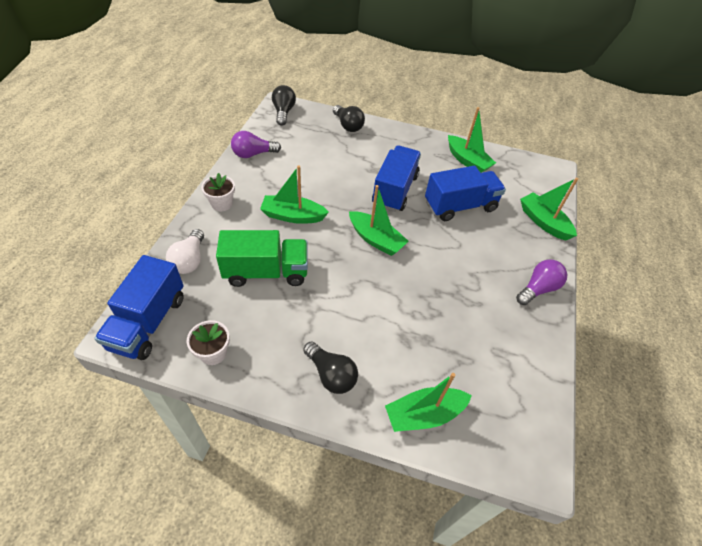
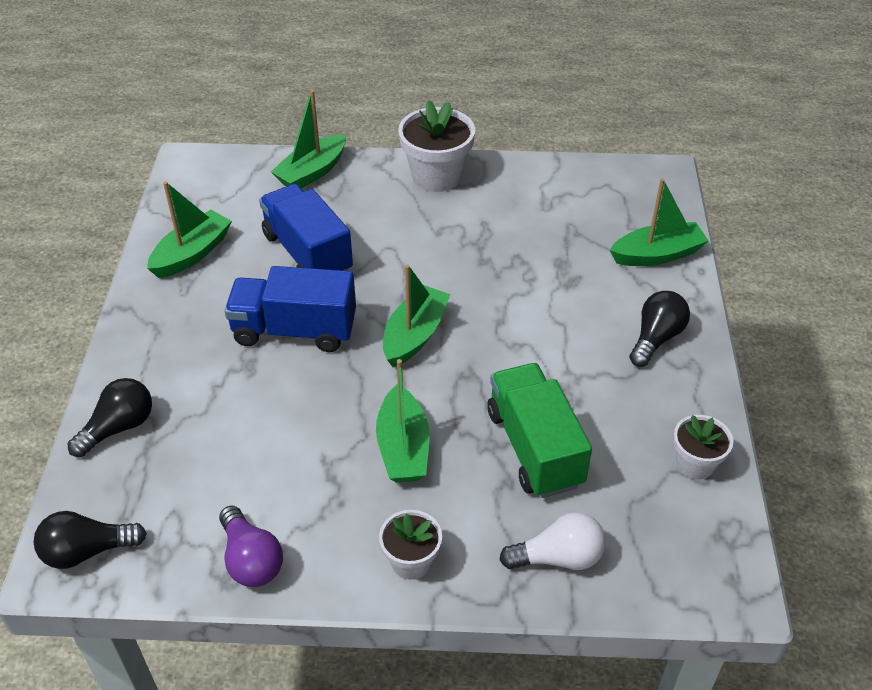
camera: 100 degrees left, 5 degrees down
blue truck [94,255,184,360] -> none
green boat [385,373,472,432] -> green boat turned 75 degrees counterclockwise [610,178,709,266]
purple light bulb [516,260,567,305] -> white flower pot [398,100,475,192]

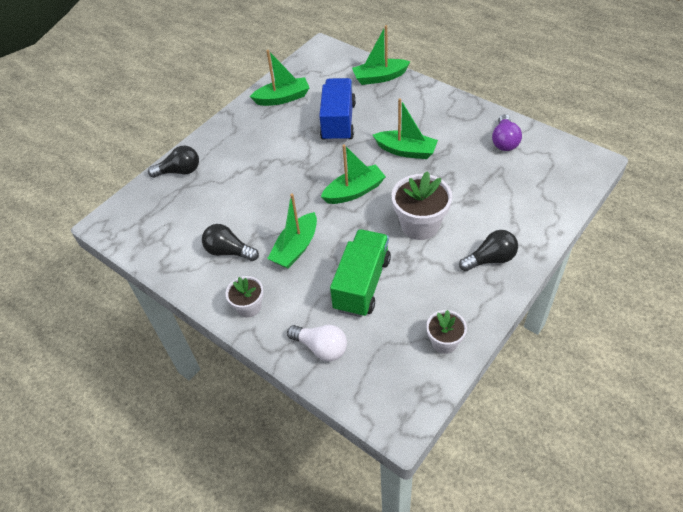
camera: 40 degrees right, 5 degrees up
black light bulb [34,511,147,569] -> black light bulb moved to [202,224,259,261]
purple light bulb [219,506,283,587] -> purple light bulb moved to [492,114,522,151]
blue truck [225,266,356,352] -> none
white flower pot [398,100,475,192] -> white flower pot moved to [392,171,452,240]
green boat [610,178,709,266] -> green boat moved to [373,98,438,159]

